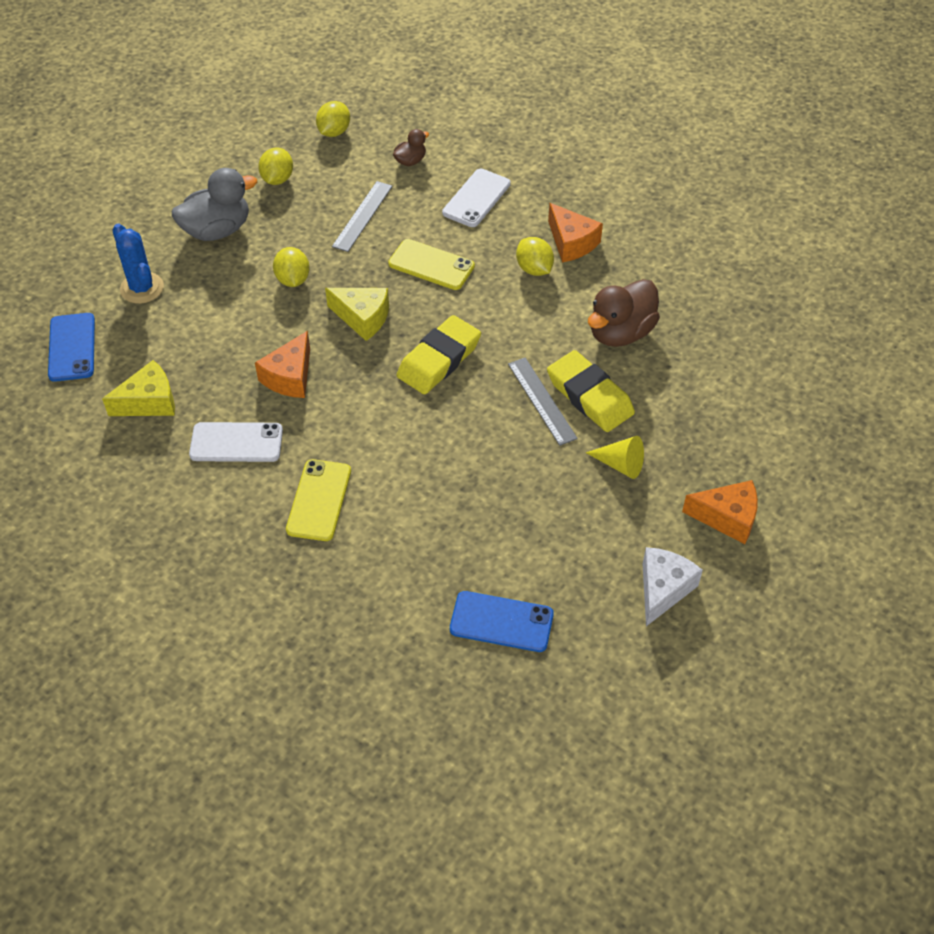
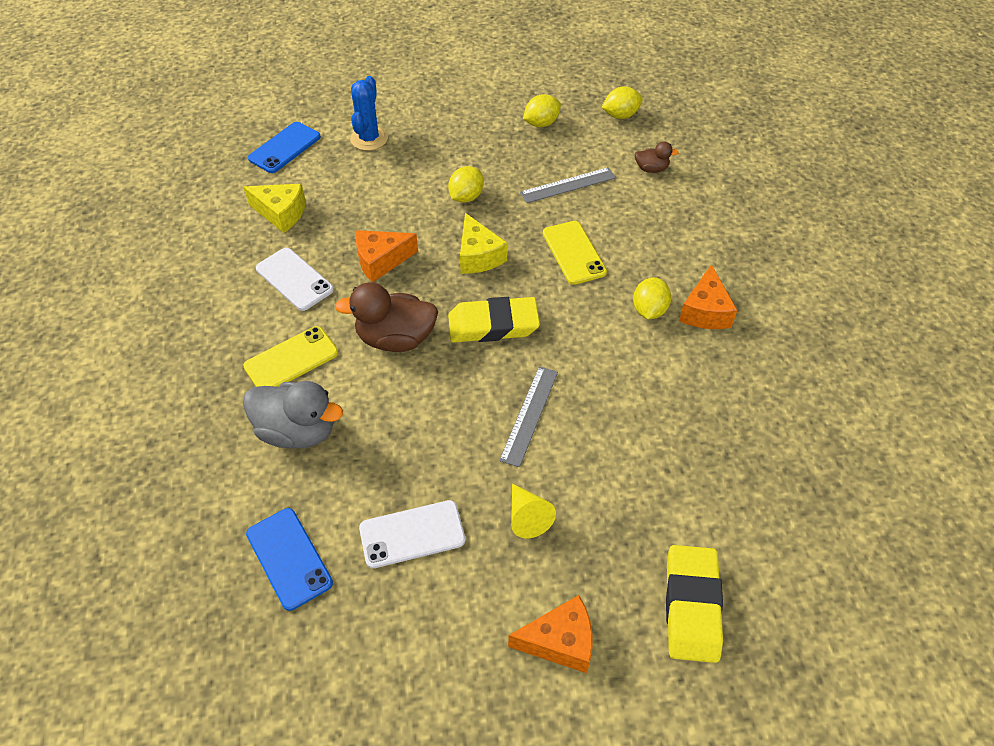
camera: 45 degrees right, 0 degrees up
grey duck [172,168,257,241] -> grey duck moved to [243,381,343,449]
white phone [442,169,511,227] -> white phone moved to [359,500,465,568]
yellow eraser [547,350,635,432] -> yellow eraser moved to [666,545,723,663]
brown duck [588,279,660,347] -> brown duck moved to [335,282,438,352]
white cheese [643,547,703,626] -> none
orange cheese [682,480,758,544] -> orange cheese turned 60 degrees counterclockwise [508,595,593,673]

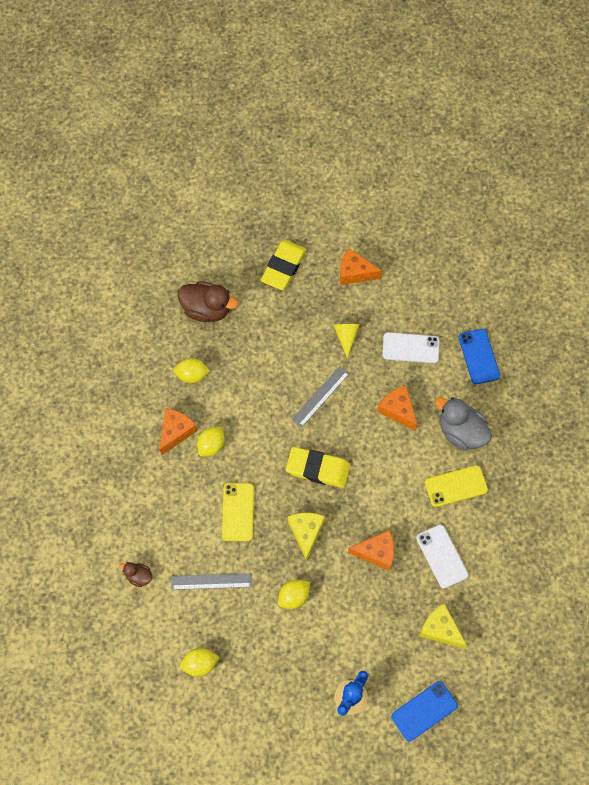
camera: 160 degrees left, 15 degrees up
brown duck [335,282,438,352] -> brown duck moved to [178,281,238,322]
yellow lemon [601,86,643,119] -> yellow lemon moved to [174,358,210,383]
none -> orange cheese [377,385,417,431]

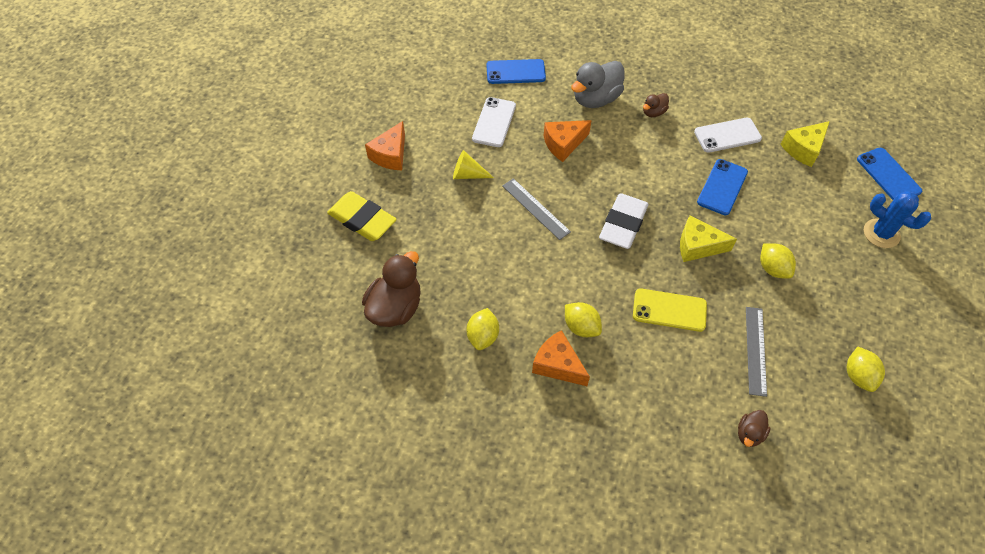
camera: 80 degrees left, 10 degrees down
yellow eraser [286,447,350,488] -> white eraser [599,193,649,249]
orange cheese [348,530,394,571] -> blue phone [697,159,748,215]
yellow phone [425,465,488,507] -> brown duck [643,93,669,117]

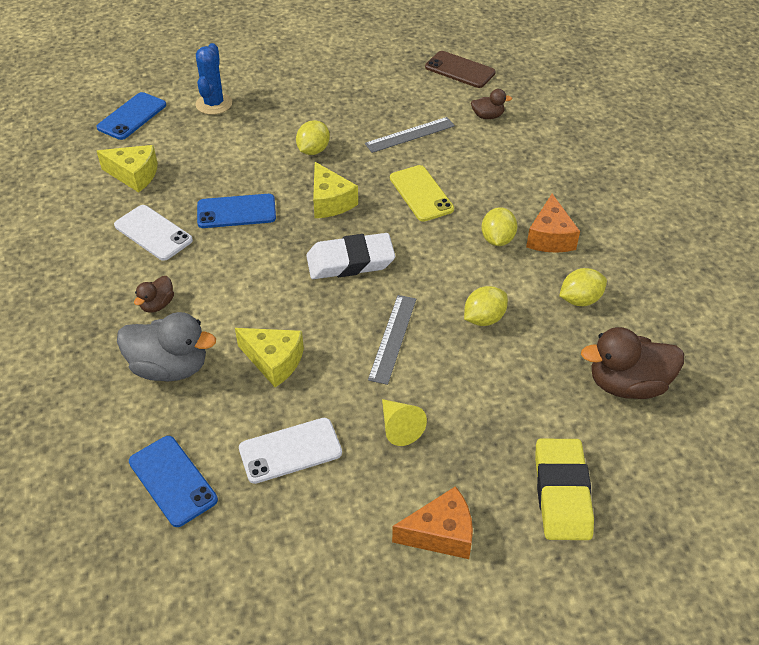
camera: 125 degrees left, 10 degrees down
orange cheese [544,120,592,162] -> yellow cheese [235,328,304,387]
brown duck [643,93,669,117] -> brown duck turned 105 degrees clockwise [134,276,174,313]
yellow lemon [847,347,885,392] -> yellow lemon moved to [464,286,508,326]
none -> brown phone [425,51,496,88]

